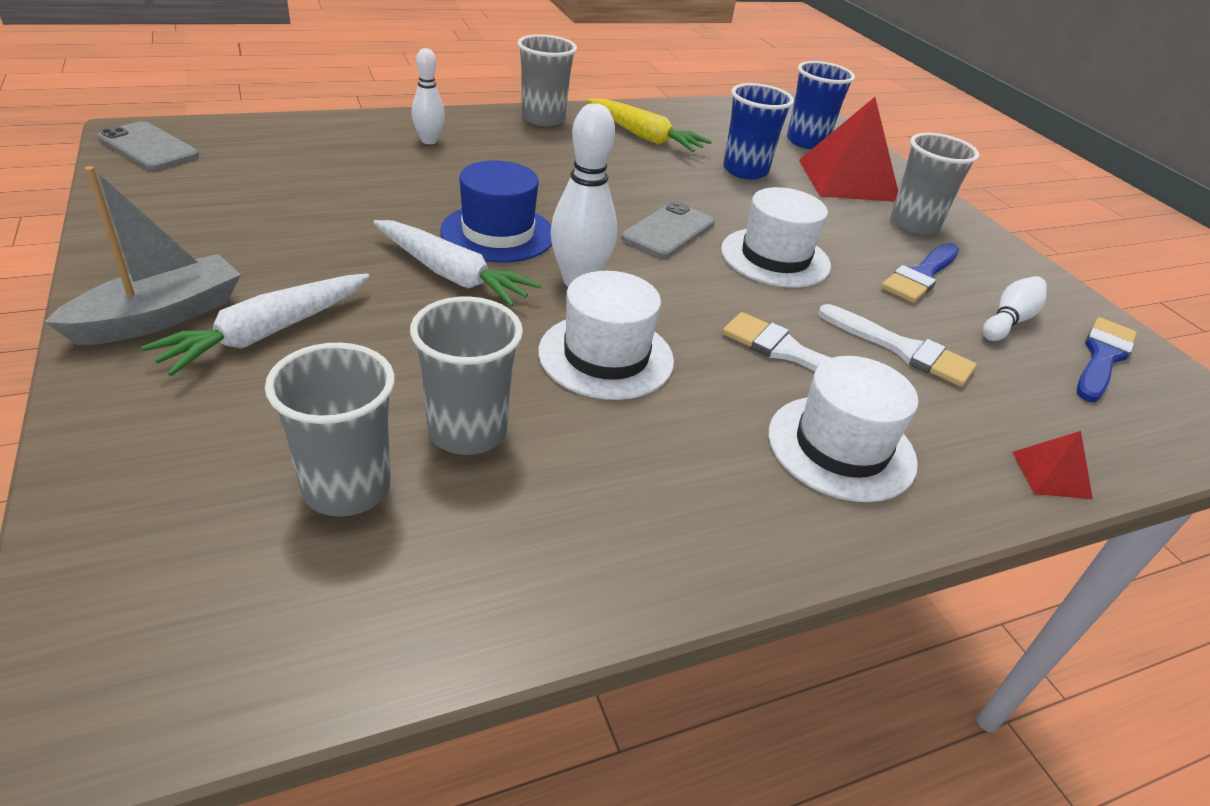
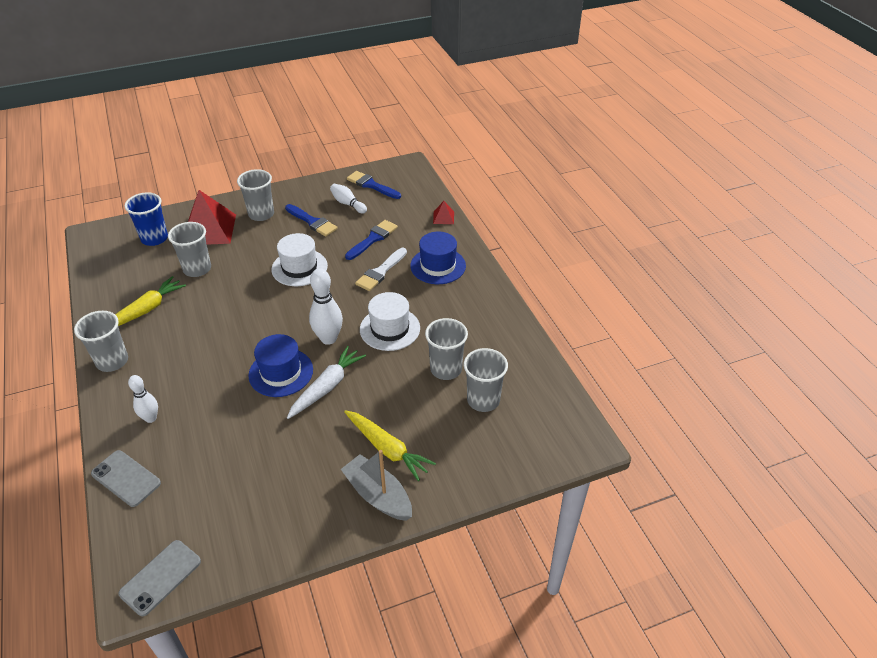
camera: 85 degrees left, 5 degrees up
white carrot [141,273,370,376] -> yellow carrot [344,410,436,481]
grey phone [621,202,715,258] -> grey phone moved to [91,450,161,507]
blue cup [723,83,794,179] -> grey cup [168,222,211,277]
white hat [768,356,919,502] -> blue hat [410,232,466,284]
white brush [818,304,977,387] -> blue brush [345,220,398,260]

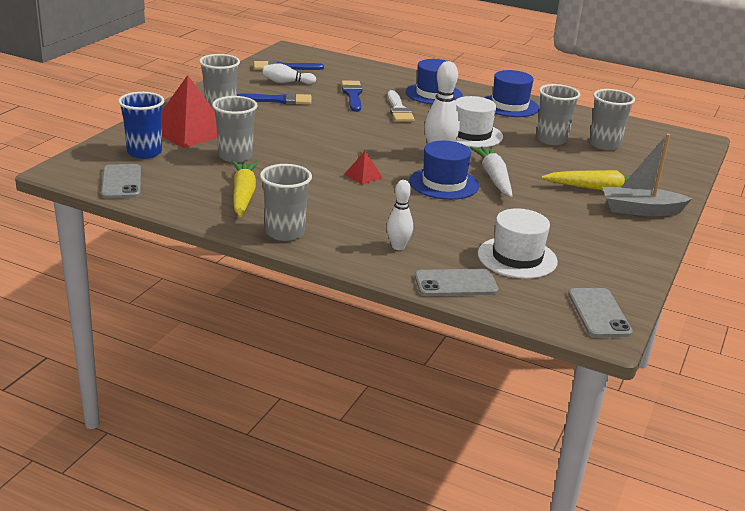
camera: 45 degrees left, 15 degrees down
white hat [271,233,328,286] -> white hat moved to [478,208,558,279]
red pyramid [433,201,454,224] -> red pyramid moved to [344,151,383,185]
none -> grey phone [101,164,141,198]
none -> blue hat [484,70,539,117]

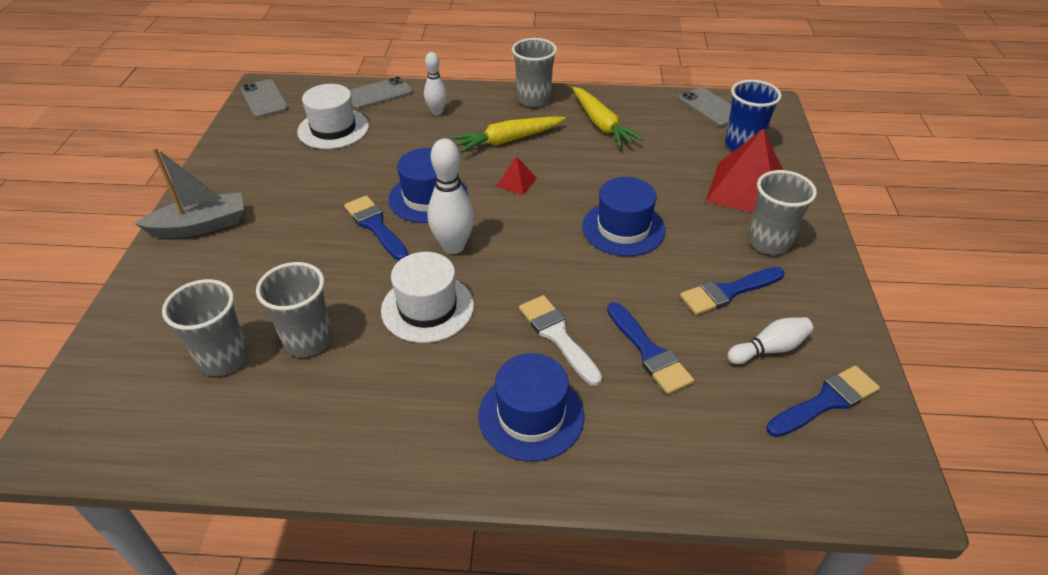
camera: 160 degrees right, 15 degrees up
grey cup [212,96,257,163] -> none
white carrot [470,146,512,197] -> blue brush [344,196,408,261]
blue hat [484,70,539,117] -> blue hat moved to [582,177,666,256]
yellow carrot [541,170,655,190] -> yellow carrot moved to [452,116,566,152]

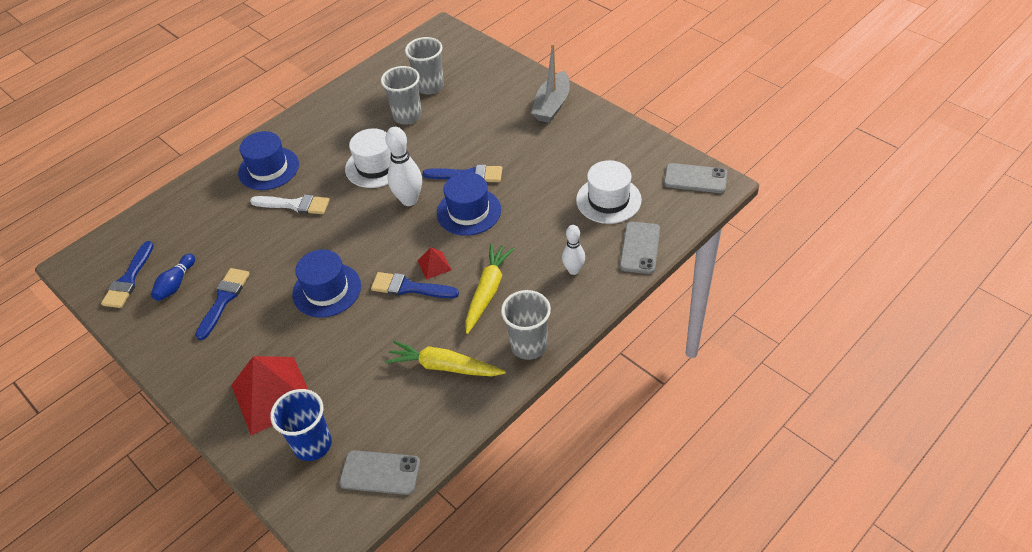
camera: 135 degrees right, 5 degrees up
blue brush [607,302,694,394] -> blue brush moved to [371,272,459,299]
white bowling pin [727,317,813,364] -> blue bowling pin [151,254,195,301]
grey cup [748,170,817,255] -> none

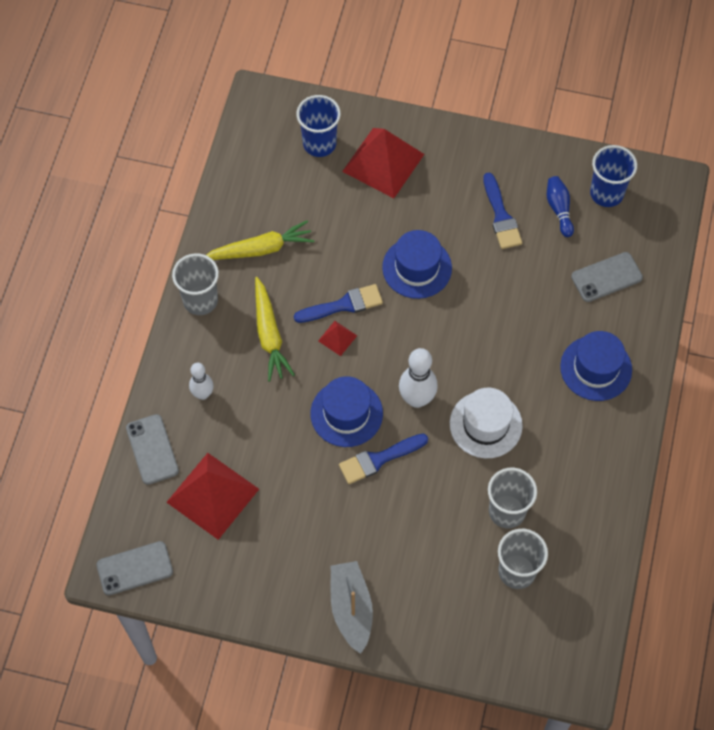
camera: 145 degrees right, 15 degrees up
blue brush [101,241,154,308] -> blue cup [590,145,637,207]
white brush [250,195,330,214] -> none
grey phone [339,450,420,495] -> grey phone moved to [571,252,643,302]
white hat [576,160,642,224] -> red pyramid [166,453,259,540]

